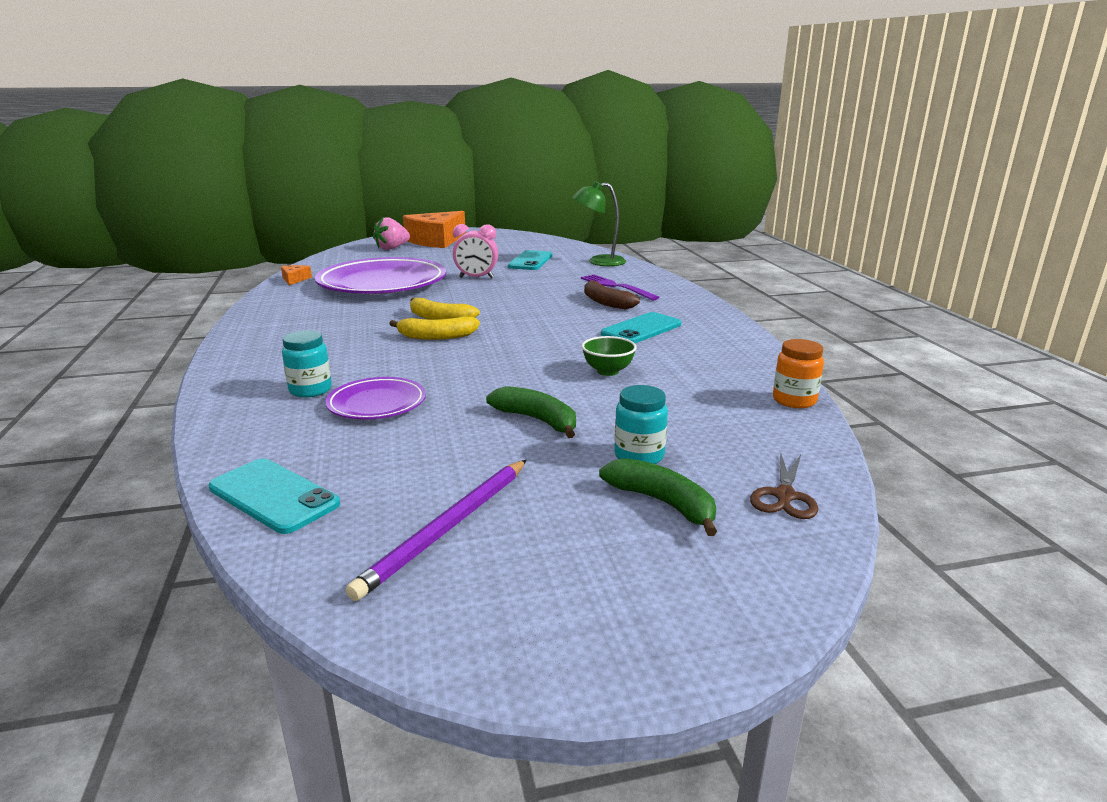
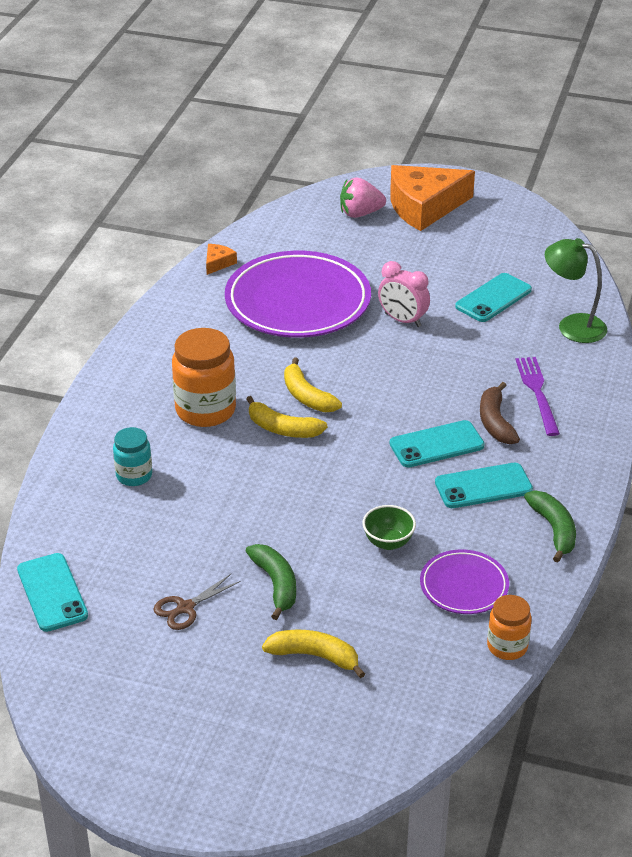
camera: 30 degrees right, 15 degrees up
purple plate [325,377,426,419] -> purple plate moved to [420,550,509,614]
purple pencil [346,460,527,601] -> none
green banana [599,458,717,536] -> green banana moved to [524,491,576,563]
turquoise jar [614,385,668,464] -> yellow banana [262,630,365,678]
brown scissors [750,452,818,519] -> brown scissors moved to [154,574,241,630]
none -> orange jar [172,328,236,427]
none -> turquoise phone [390,420,485,468]

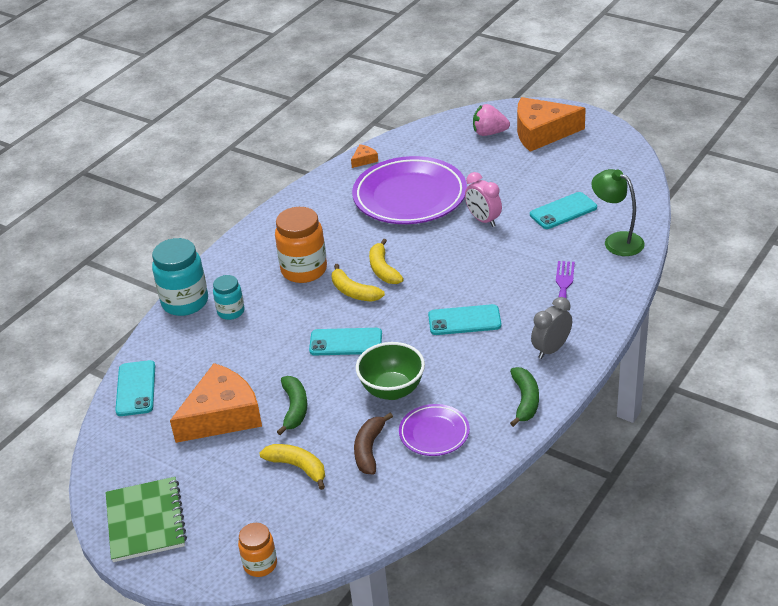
camera: 20 degrees right, 0 degrees up
brown scissors [154,574,241,630] -> orange cheese [170,363,262,443]
green bowl [362,505,416,550] -> green bowl [356,342,425,400], size x1.64
turquoise phone [435,463,533,508] -> turquoise phone moved to [309,328,382,355]
brown banana [480,382,520,444] -> brown banana moved to [354,413,393,475]
orange jar [487,595,532,660] -> orange jar moved to [238,523,277,577]
none -> green notebook [106,477,187,562]
none -> turquoise jar [152,238,208,316]
none -> grey clock [531,297,572,359]

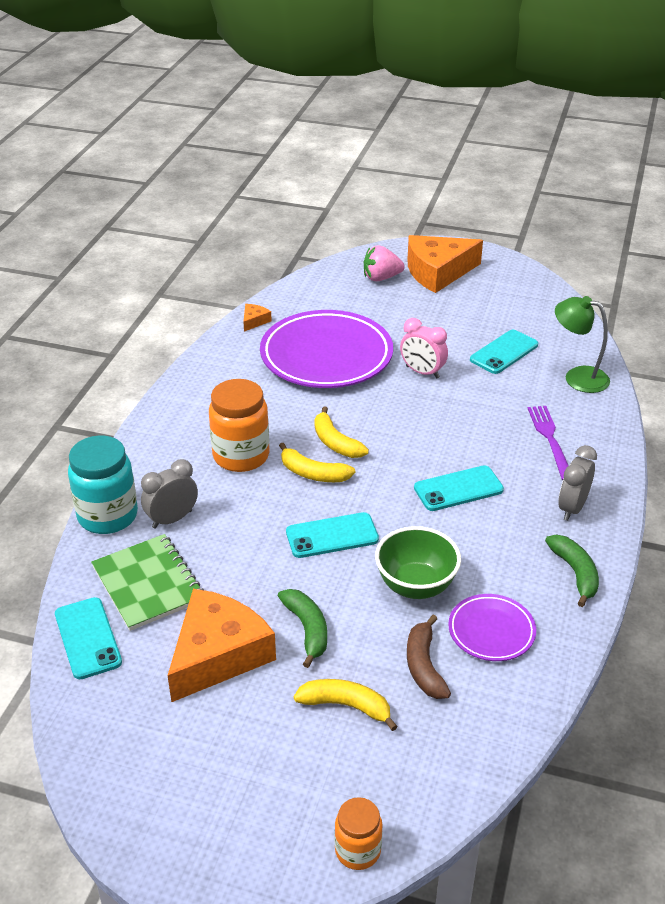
camera: 20 degrees left, 0 degrees up
green notebook [106,477,187,562] -> green notebook moved to [91,534,204,631]
turquoise jar [213,275,245,320] -> grey clock [141,459,198,529]

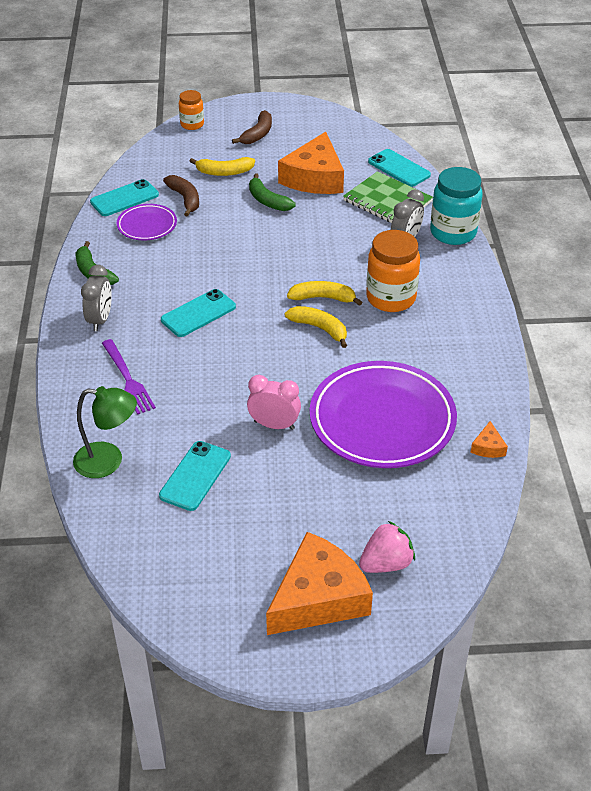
camera: 160 degrees right, 5 degrees up
turquoise phone [286,512,379,558] -> turquoise phone moved to [90,179,159,216]
green bowl [375,526,461,599] -> none
none -> brown banana [232,110,272,144]

